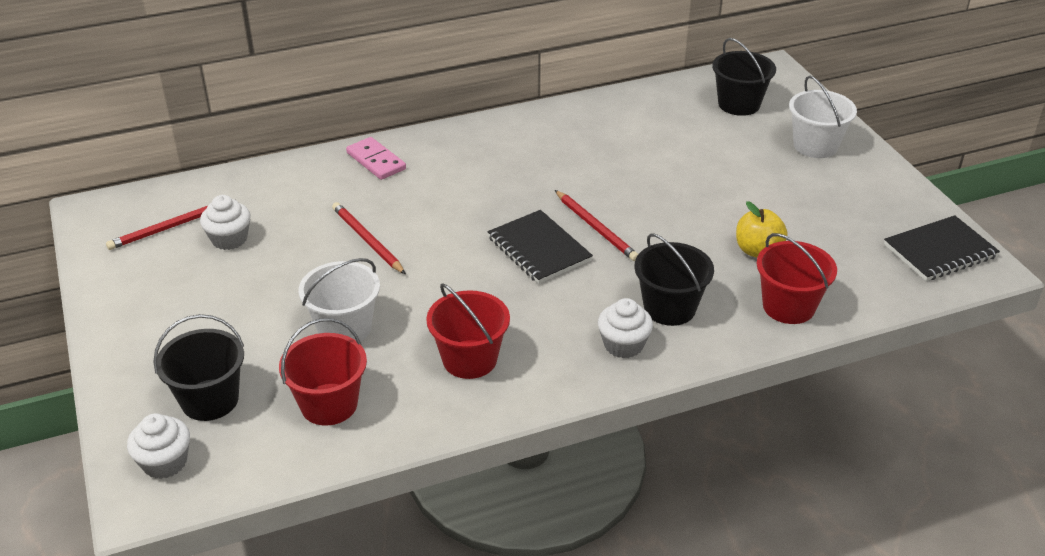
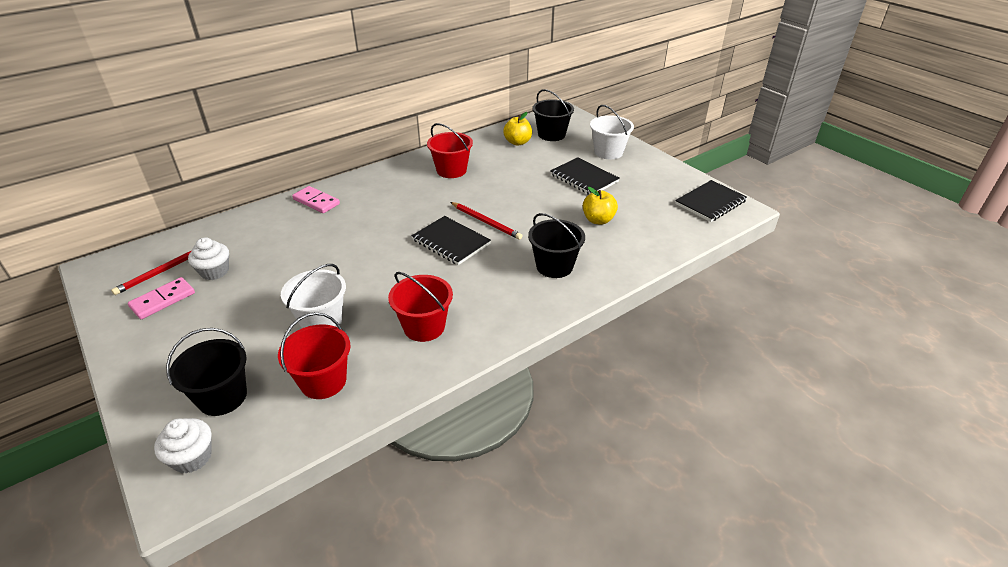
camera: 15 degrees left, 0 degrees up
red pencil [332,202,406,274] -> none
white cupcake [598,298,653,358] -> none
red bucket [757,233,837,324] -> red bucket moved to [427,123,473,178]
none -> pink domino [128,277,195,319]
none -> yellow apple [503,112,532,146]
none -> black notebook [550,157,620,195]

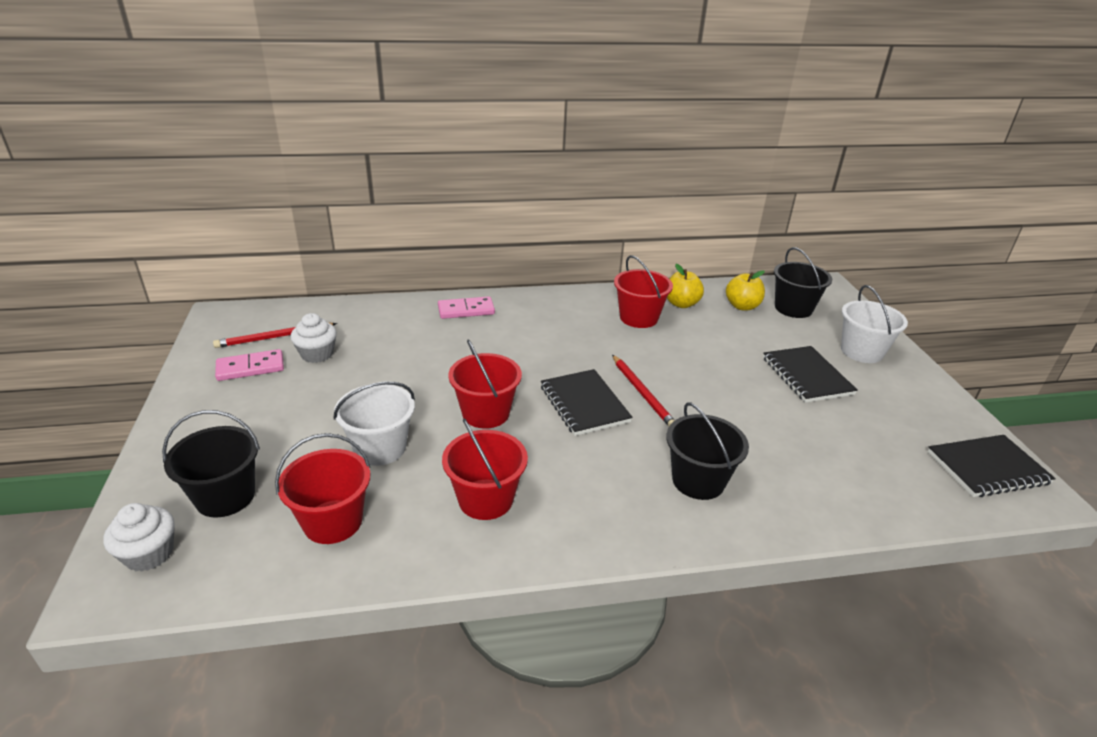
camera: 25 degrees right, 5 degrees down
pink domino [292,186,340,213] -> pink domino turned 75 degrees counterclockwise [438,296,495,319]
yellow apple [583,187,618,225] -> yellow apple moved to [667,264,704,308]
none -> red bucket [448,339,522,429]

